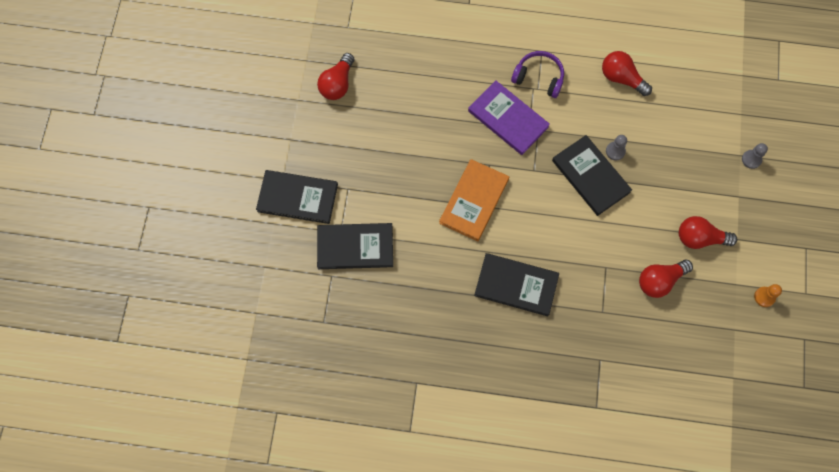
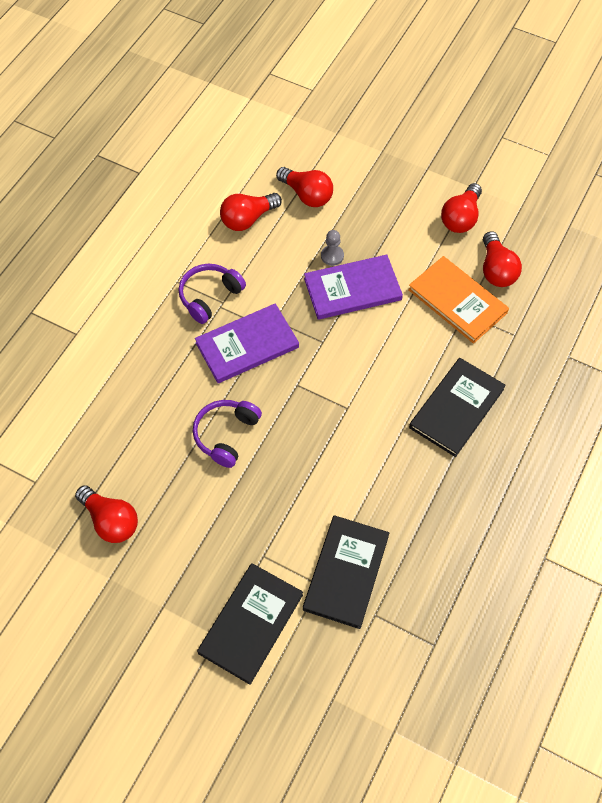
camera: 70 degrees left, 10 degrees down
orange book [439,159,509,241] -> orange book moved to [408,256,509,344]
black book [552,135,632,216] -> purple book [304,255,403,320]
grey pawn [742,143,768,169] -> none
orange pawn [754,284,782,307] -> none
none -> purple headphones [193,400,262,468]
none -> red light bulb [276,167,333,207]

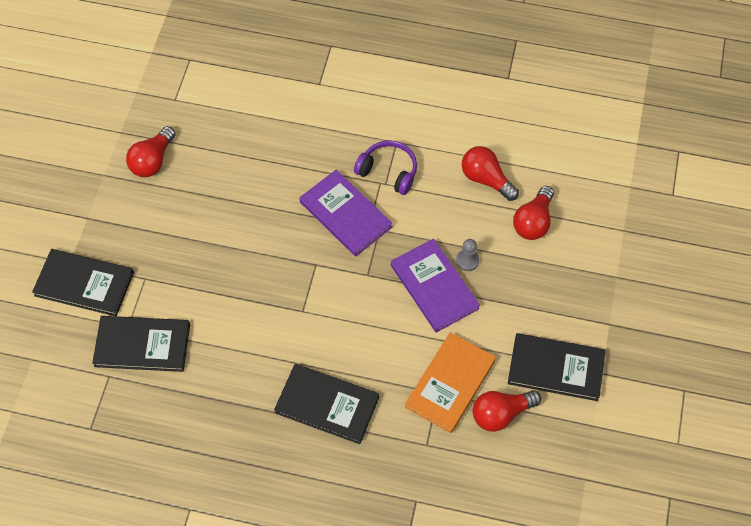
camera: 75 degrees right, 0 degrees up
purple headphones [193,400,262,468] -> none
red light bulb [441,183,482,233] -> black book [508,333,606,401]

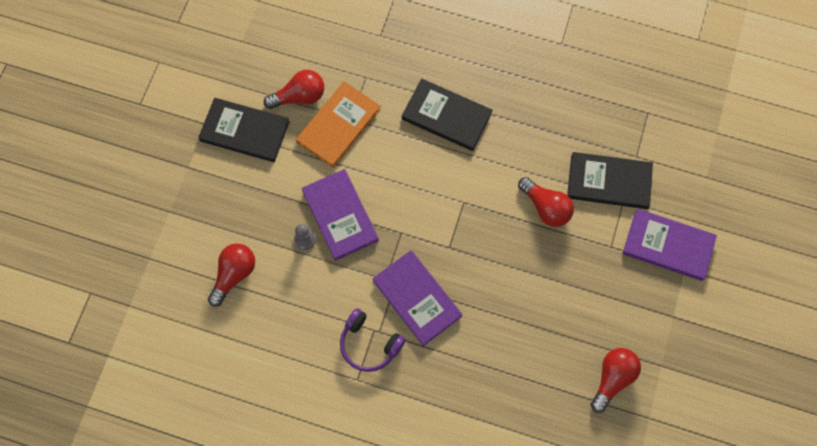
camera: 175 degrees left, 10 degrees up
black book [32,249,134,316] -> purple book [623,209,717,281]
red light bulb [462,146,519,201] -> red light bulb moved to [518,177,574,227]

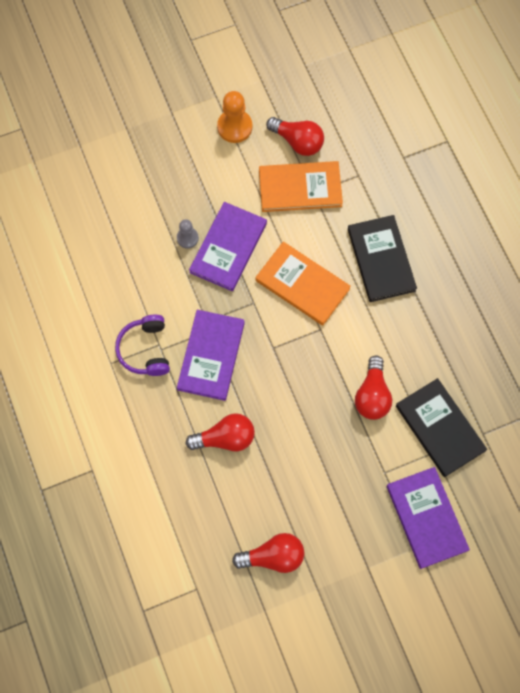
camera: 50 degrees right, 0 degrees up
black book [198,98,290,162] -> orange pawn [217,91,252,143]
red light bulb [208,243,255,307] -> red light bulb moved to [186,413,255,451]
none -> orange book [255,242,351,326]

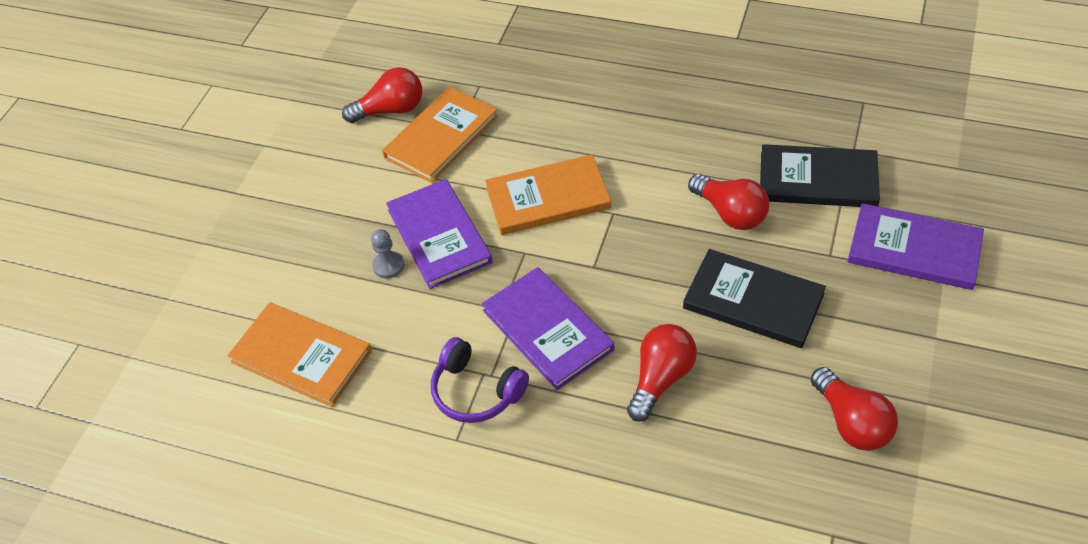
camera: 45 degrees left, 20 degrees down
orange pawn [217,91,252,143] -> none
red light bulb [232,533,304,573] -> red light bulb turned 120 degrees clockwise [811,367,898,451]
black book [348,215,417,302] -> black book moved to [683,249,826,348]
none -> orange book [228,302,372,407]

